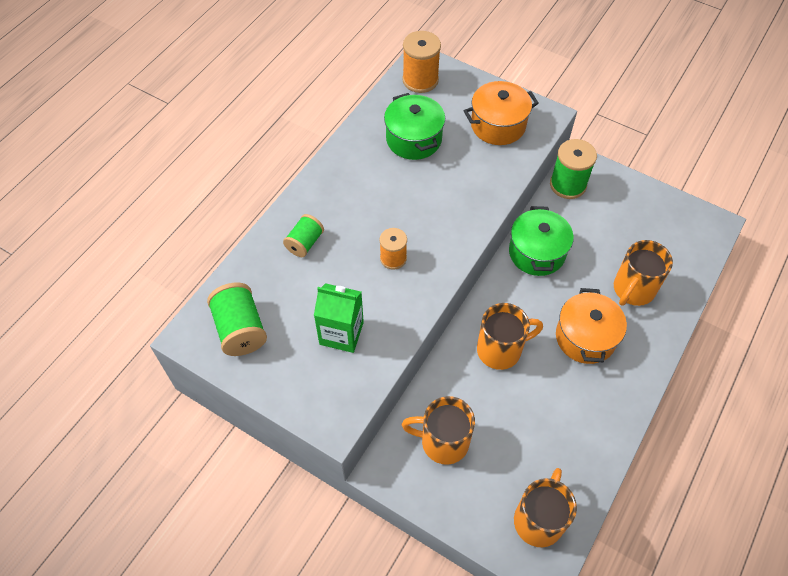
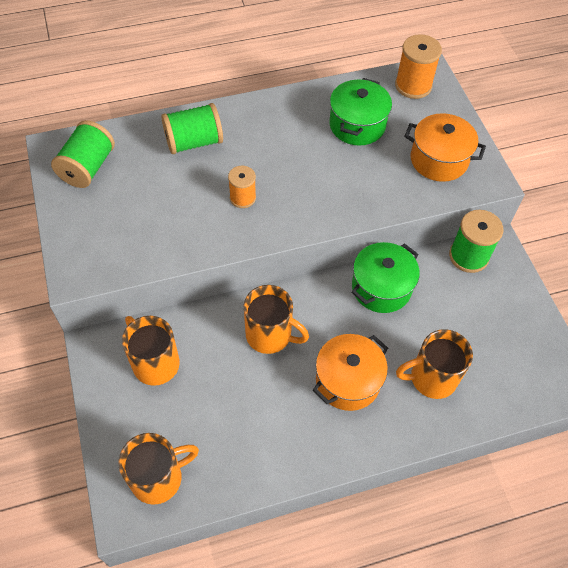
camera: 40 degrees right, 0 degrees up
green spool [283,214,324,257] -> green spool [161,103,223,154], size x1.57
green carton [314,283,364,353] -> none

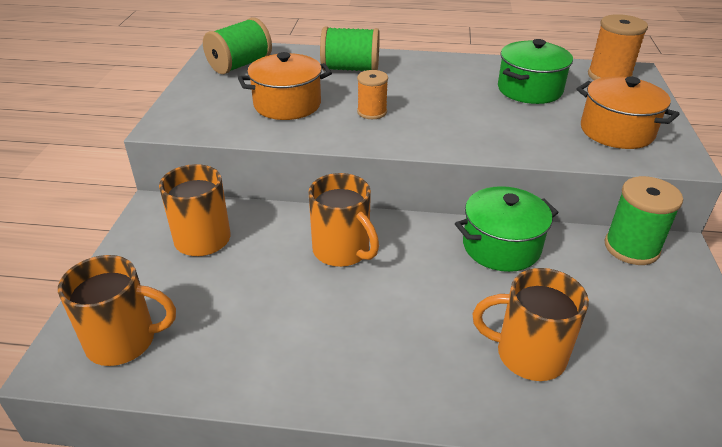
camera: 25 degrees right, 20 degrees down
orange pot [313,334,388,411] -> orange pot moved to [238,52,332,120]

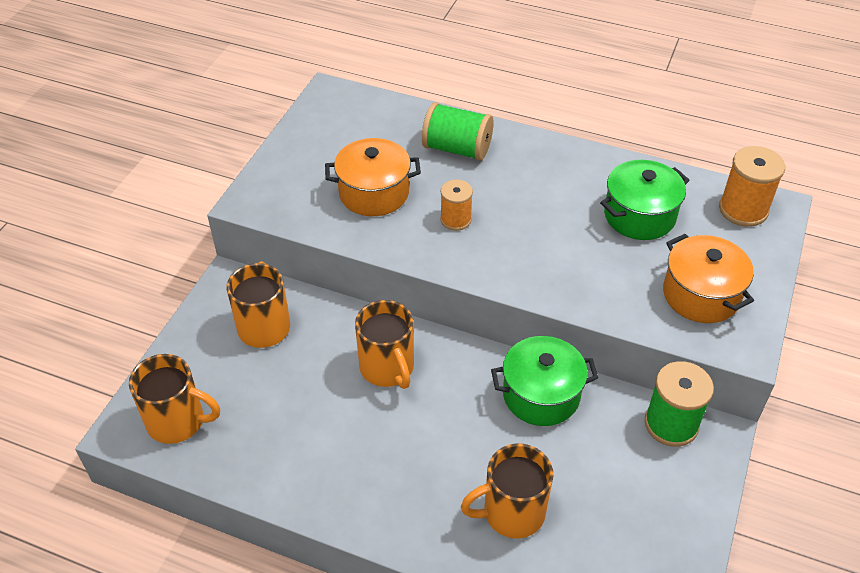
camera: 15 degrees right, 10 degrees up
green spool [203,18,272,74] -> none
orange mug [473,268,589,381] -> orange mug turned 45 degrees counterclockwise [461,443,553,538]

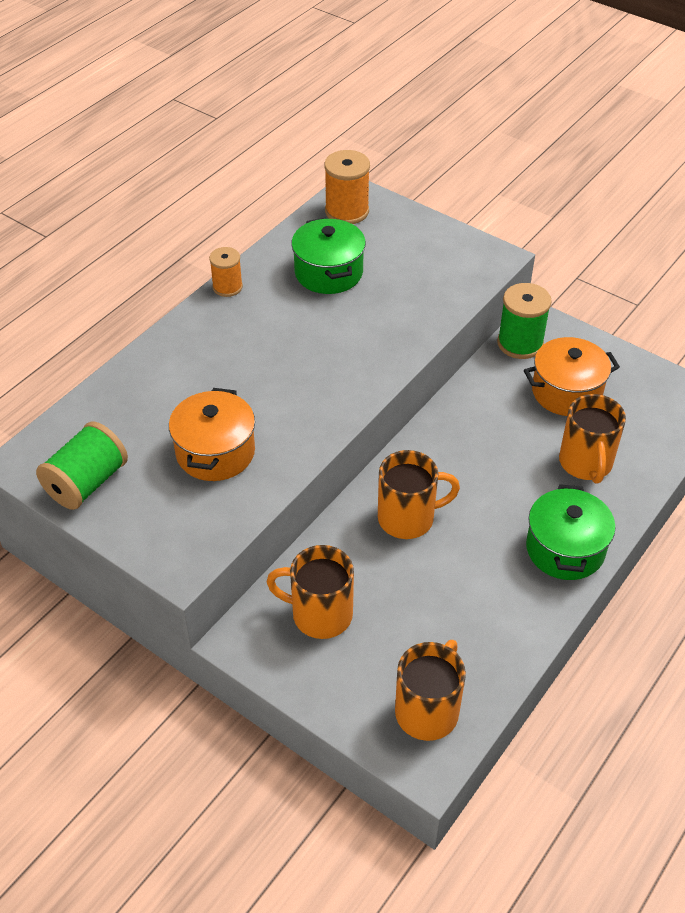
camera: 75 degrees left, 0 degrees up
green spool [422,102,494,161] -> green spool moved to [36,421,128,510]
orange spool [440,179,473,231] -> orange spool moved to [209,247,243,297]
green pot [491,336,598,426] -> green pot moved to [526,484,616,580]
orange pot [663,234,754,323] -> orange pot moved to [524,337,620,416]

